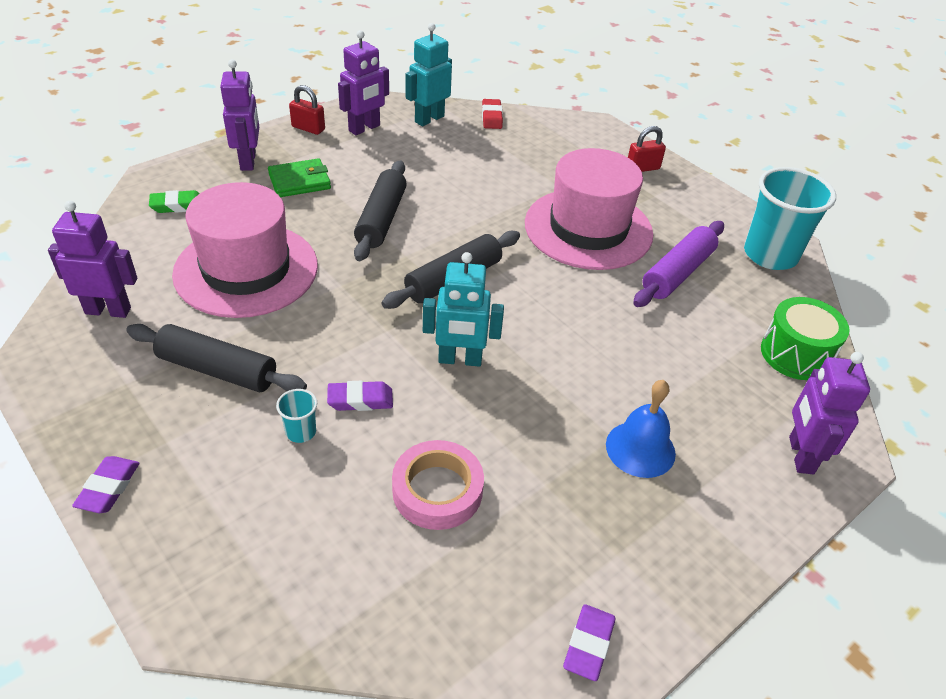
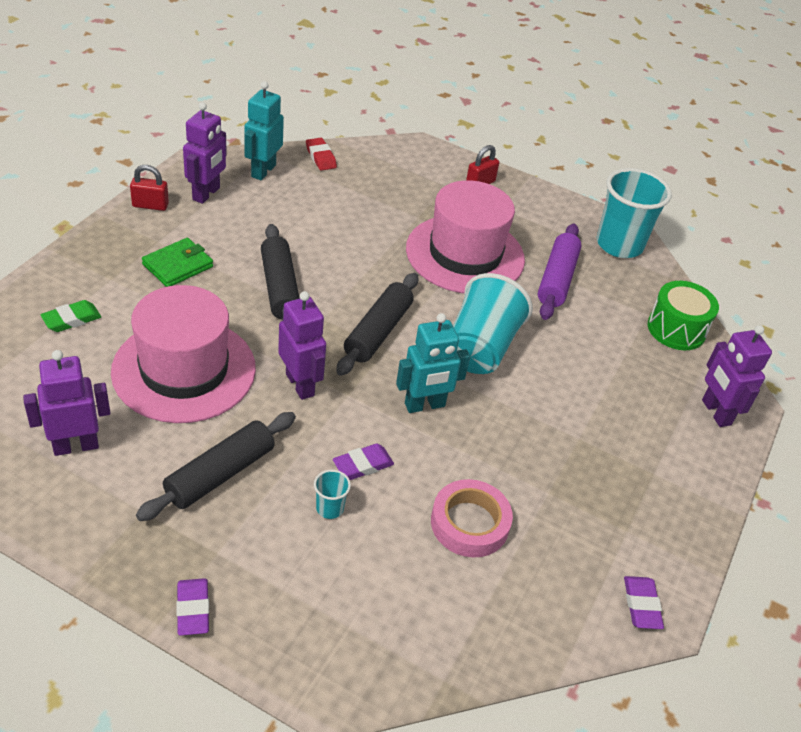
camera: 25 degrees left, 0 degrees up
black rolling pin [126,324,307,392] -> black rolling pin turned 45 degrees counterclockwise [136,412,296,521]
purple robot [220,59,259,171] -> purple robot moved to [278,291,326,400]
blue bell [606,380,676,478] -> none
none -> turquoise cup [453,273,533,374]

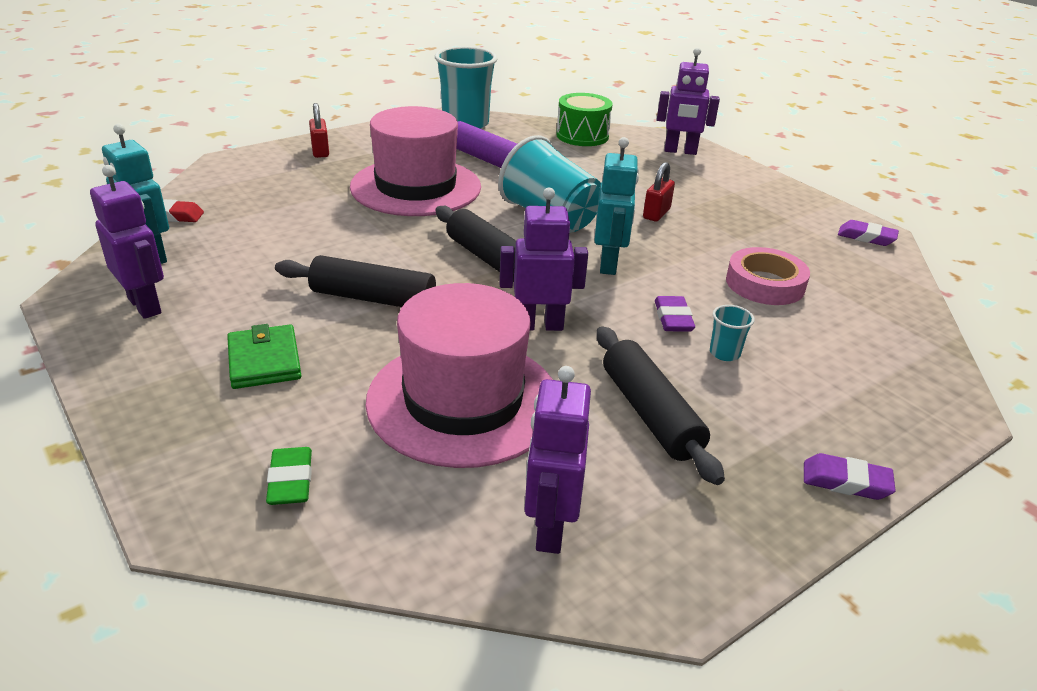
camera: 60 degrees left, 10 degrees down
red padlock [130,165,169,211] -> red padlock moved to [643,162,675,222]

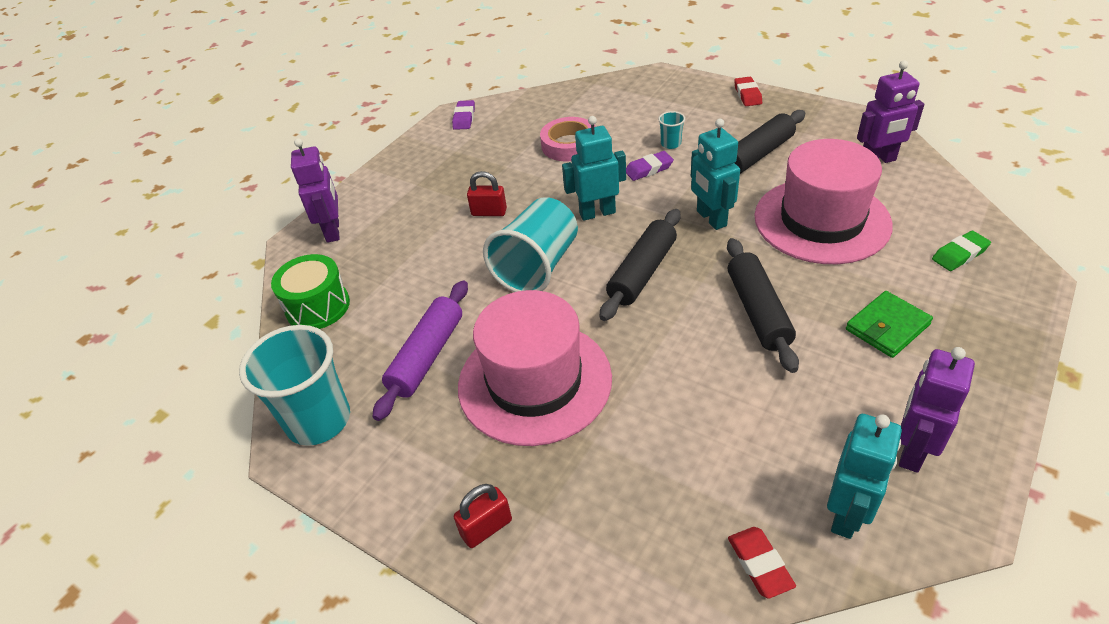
camera: 105 degrees left, 10 degrees up
purple robot [499,188,588,331] -> turquoise robot [691,119,740,230]
purple eraser [804,453,896,500] -> red eraser [734,77,762,106]

